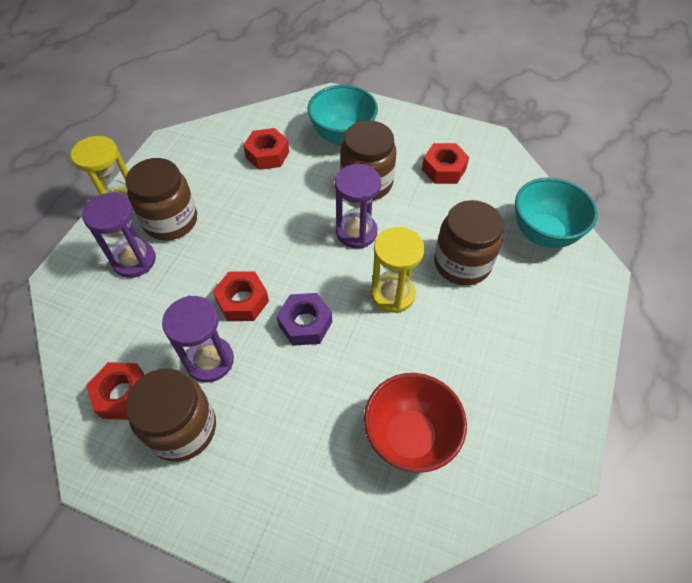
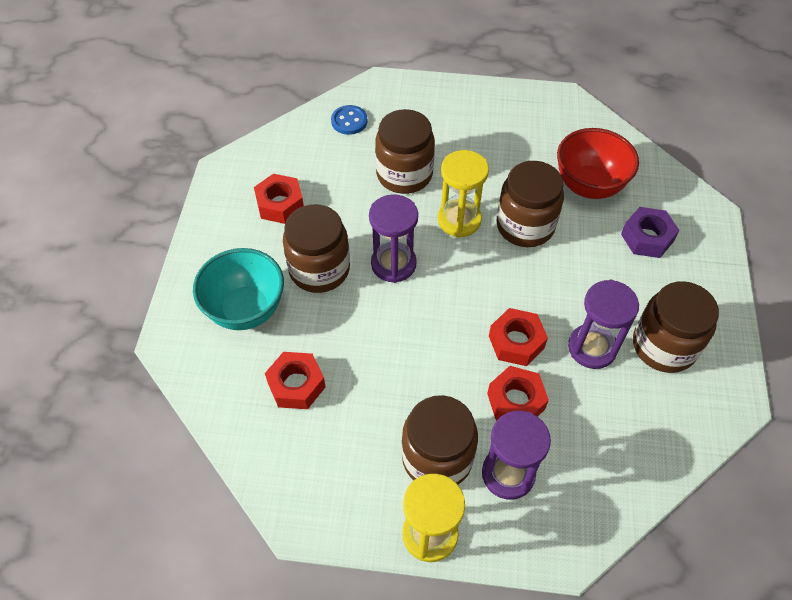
camera: 105 degrees left, 0 degrees up
red nut [86,362,144,420] -> red nut moved to [487,366,549,420]
purple nut [277,293,332,346] -> purple nut moved to [621,207,679,258]
turquoise bowl [515,177,598,248] -> blue button [331,105,367,135]
none -> brown jar [496,161,564,247]

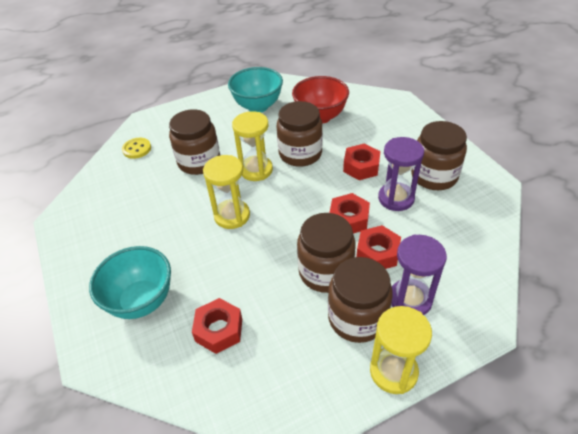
camera: 30 degrees left, 10 degrees down
red nut [254,174,304,224] -> red nut moved to [343,143,381,180]
brown jar [283,204,350,293] -> brown jar moved to [297,213,356,293]
blue button [331,105,367,135] -> yellow button [122,138,151,159]
purple hourglass [369,194,418,283] -> yellow hourglass [203,155,250,229]
purple nut [621,207,679,258] -> none
none -> turquoise bowl [228,67,283,112]

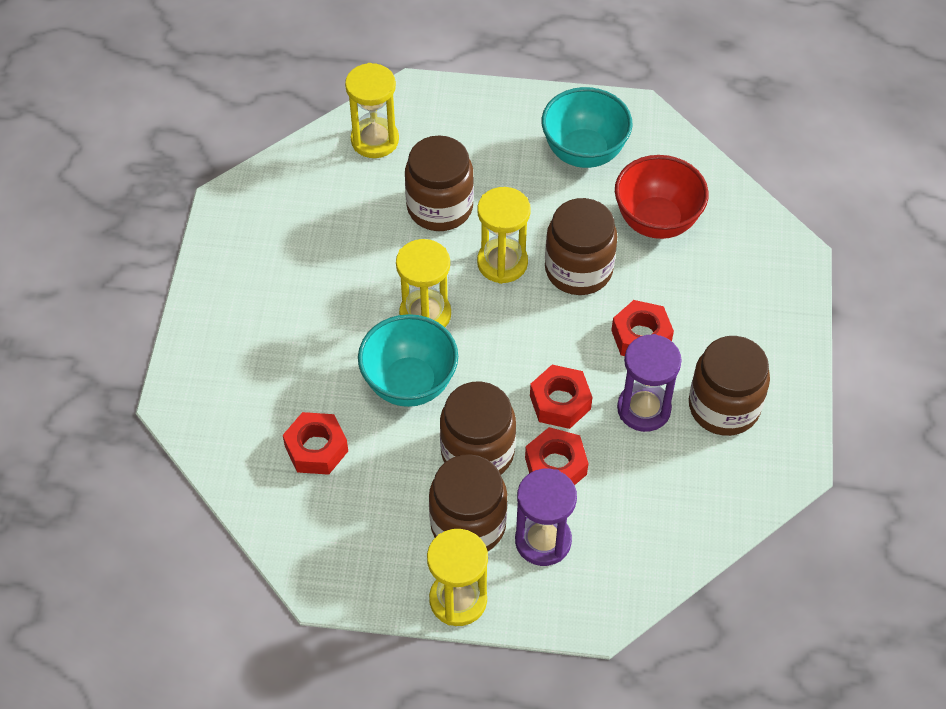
camera: 30 degrees right, 10 degrees up
turquoise bowl [89,246,171,319] -> turquoise bowl moved to [358,314,458,407]
yellow button [122,138,151,159] -> yellow hourglass [345,63,399,158]

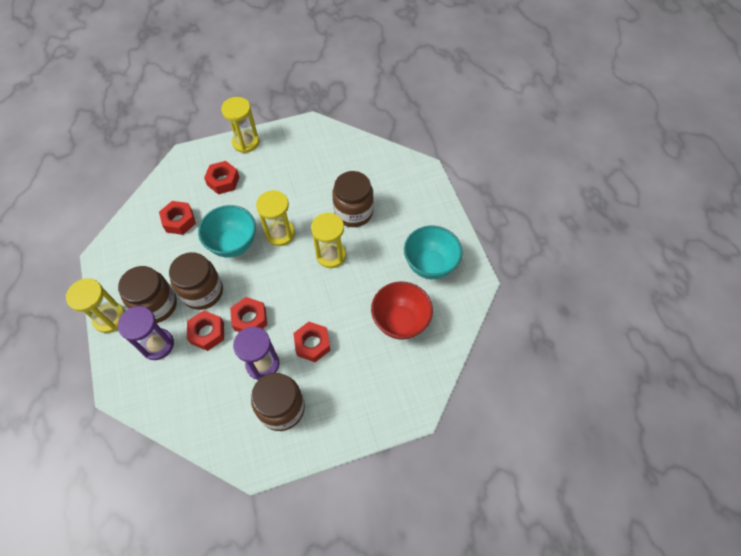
camera: 65 degrees right, 5 degrees up
yellow hourglass [345,63,399,158] -> yellow hourglass moved to [221,97,259,153]
brown jar [545,198,618,295] -> none
none -> red nut [204,161,239,194]

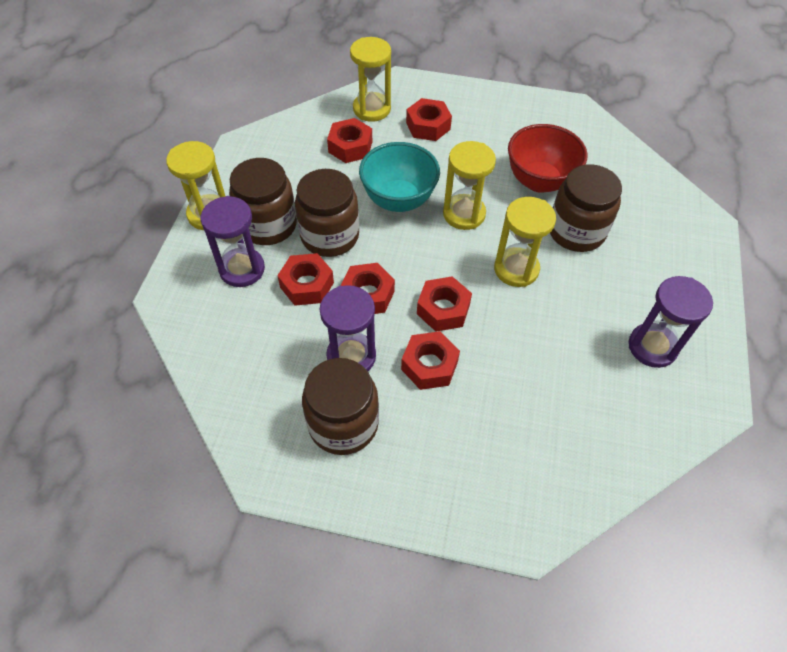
camera: 30 degrees right, 5 degrees down
yellow hourglass [221,97,259,153] -> yellow hourglass moved to [350,37,391,122]
red bowl [371,281,433,340] -> red bowl moved to [508,124,588,193]
turquoise bowl [404,226,463,279] -> purple hourglass [629,276,713,368]
none -> red nut [417,276,472,332]

